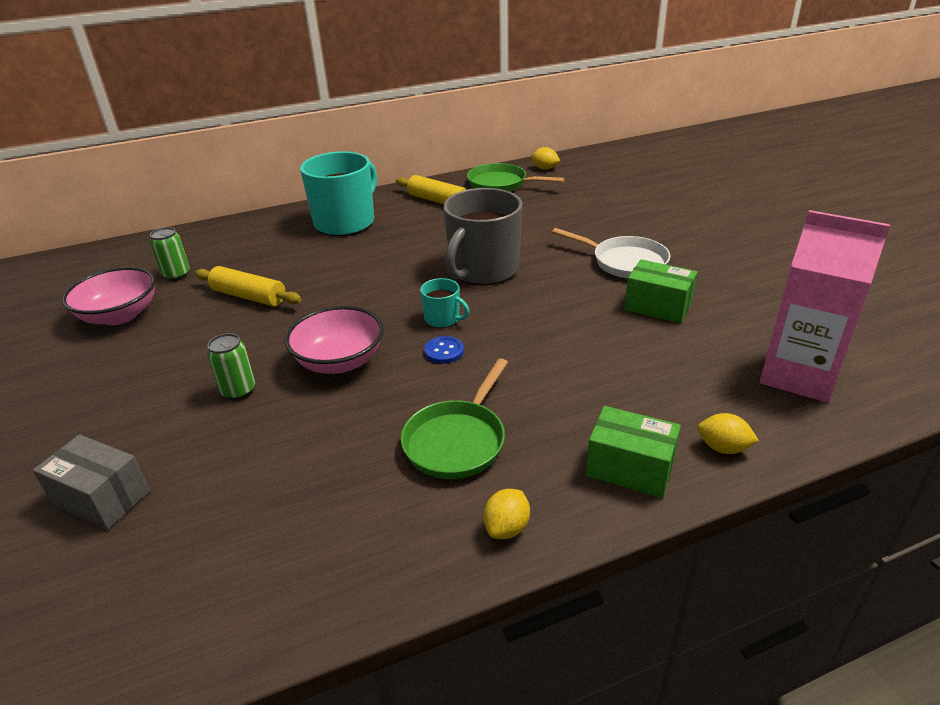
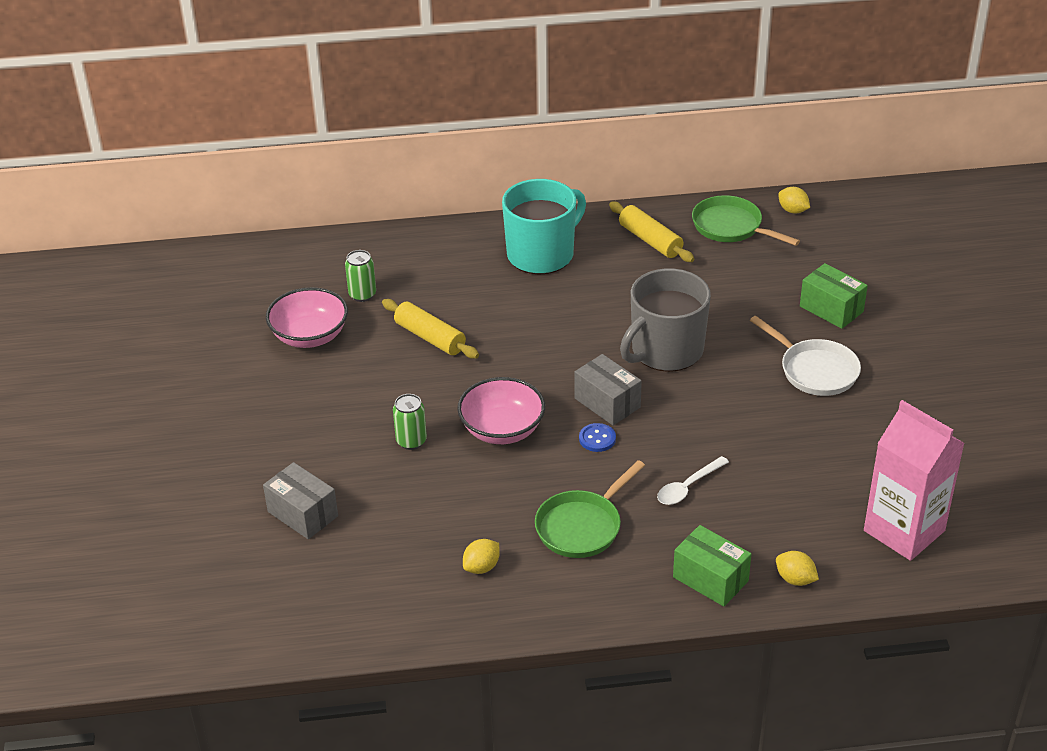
camera: 15 degrees right, 5 degrees up
turquoise mug [420,278,470,328] -> grey box [574,354,642,425]
yellow lemon [483,489,530,539] -> yellow lemon moved to [463,539,500,574]
green box [624,259,697,324] -> green box moved to [800,263,868,329]
none -> white spoon [657,456,729,505]

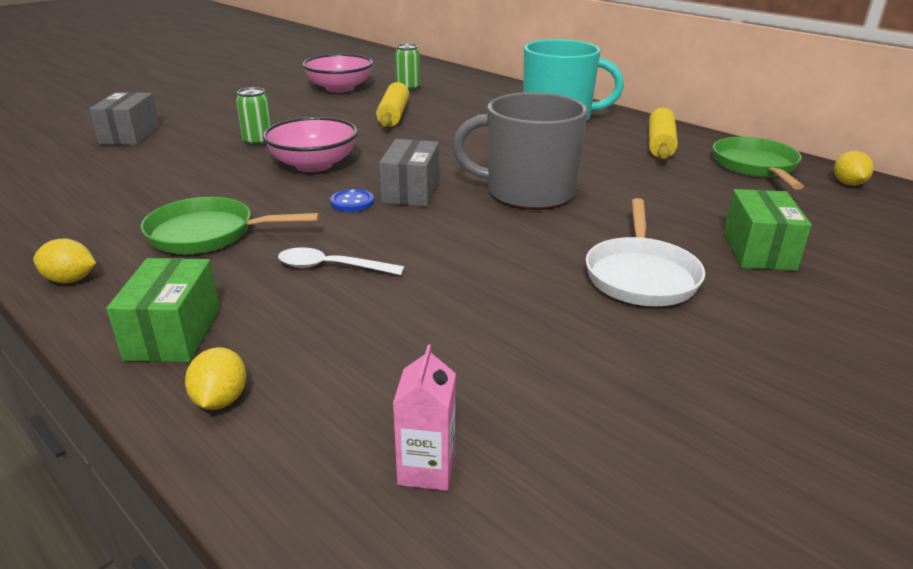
camera: 50 degrees right, 10 degrees down
yellow lemon [463,539,500,574] -> yellow lemon moved to [33,239,96,283]
pink carton [864,400,965,561] -> pink carton [393,345,456,491], size x0.44

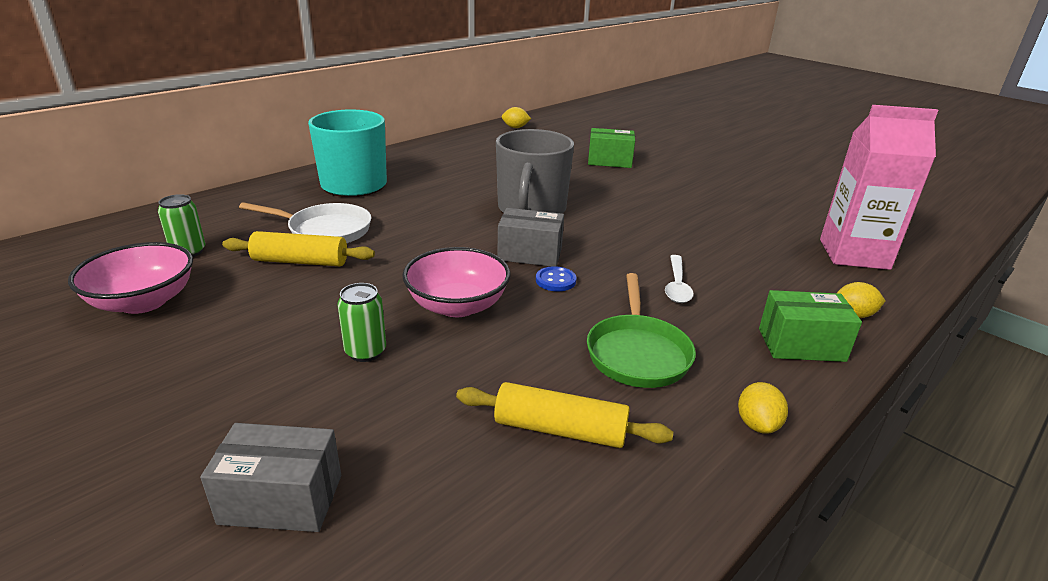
camera: 90 degrees left, 0 degrees up
pink carton [393,345,456,491] -> pink carton [820,105,938,270], size x2.25
white pan [586,198,705,306] -> white pan moved to [239,202,371,243]
yellow rolling pin [649,108,678,160] -> yellow rolling pin moved to [456,382,673,448]
green pan [713,137,804,190] -> none

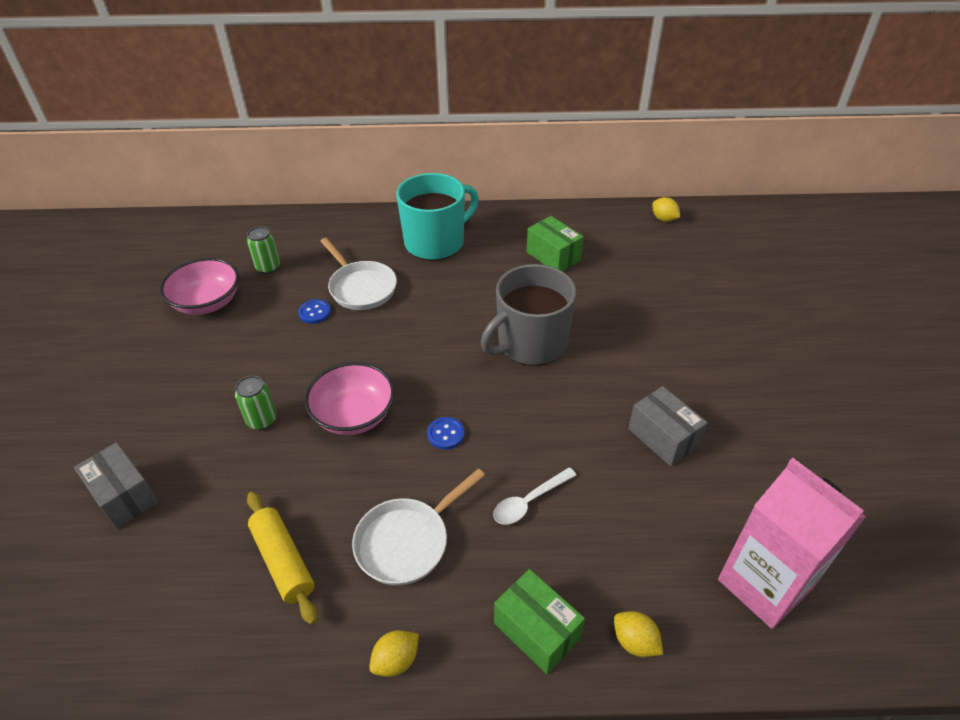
camera: 45 degrees right, 15 degrees up
yellow rolling pin [222,231,375,266] -> blue button [298,299,331,324]
grey box [497,208,564,266] -> grey box moved to [628,386,708,466]
green pan [587,273,696,388] -> white pan [352,469,485,586]
green box [588,128,635,168] -> green box moved to [527,216,584,271]

